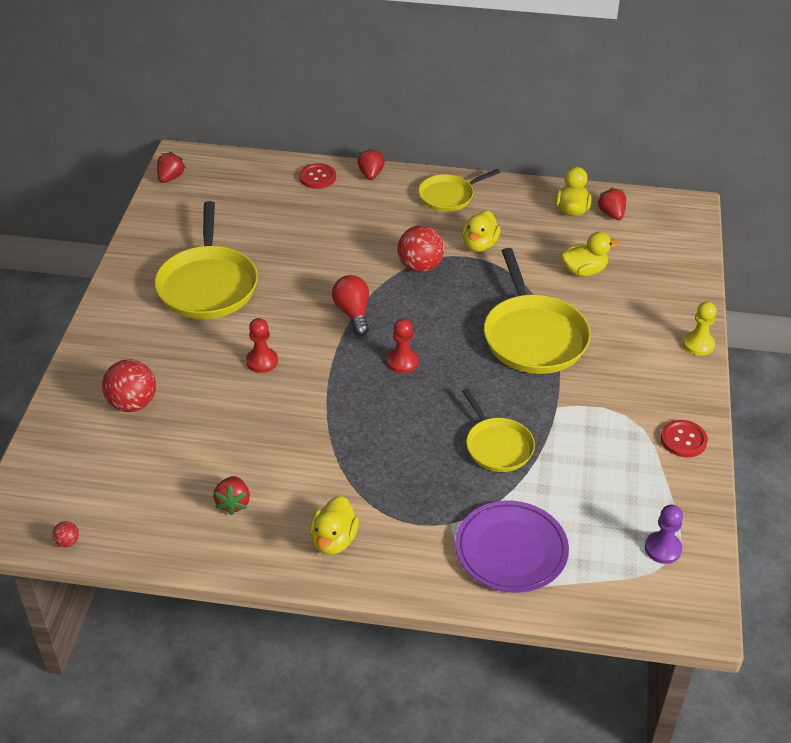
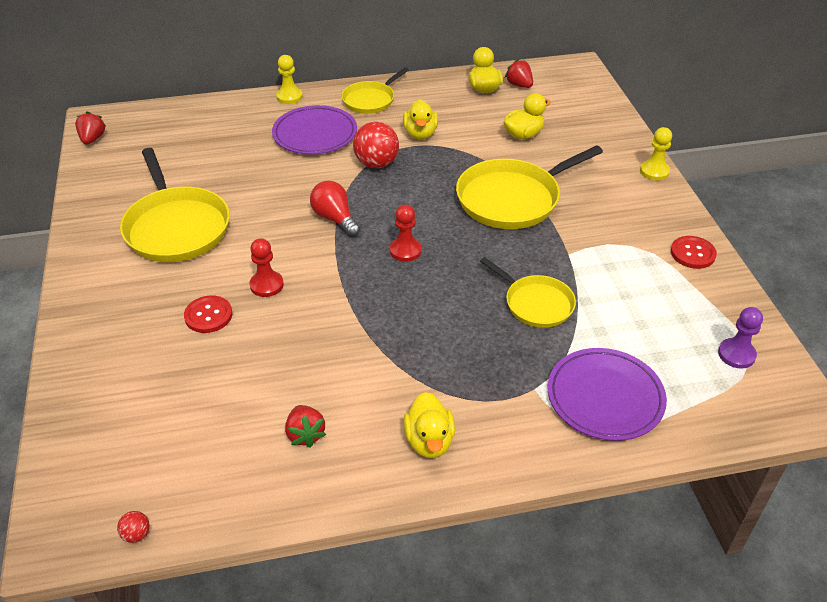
camera: 20 degrees left, 0 degrees up
red ball [102,359,156,412] -> none
red button [299,163,336,189] -> red button moved to [184,295,232,333]
red strawberry [357,148,385,180] -> yellow pawn [276,55,303,104]
yellow pan [484,248,591,374] -> yellow pan turned 90 degrees clockwise [456,145,603,229]
none -> purple plate [272,105,357,154]

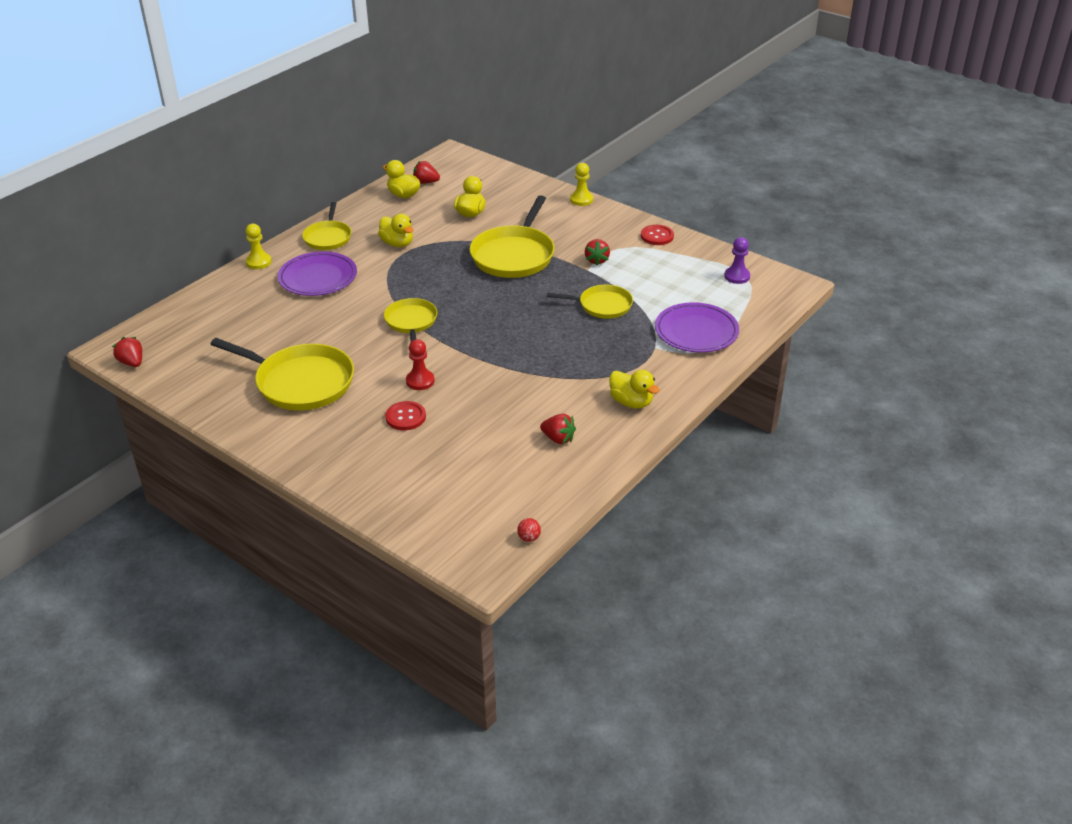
camera: 40 degrees left, 5 degrees down
red light bulb [310,181,360,237] -> yellow pan [384,298,437,342]
red ball [353,122,399,168] -> none
red pawn [390,205,422,262] -> none
none -> red strawberry [585,239,610,266]

